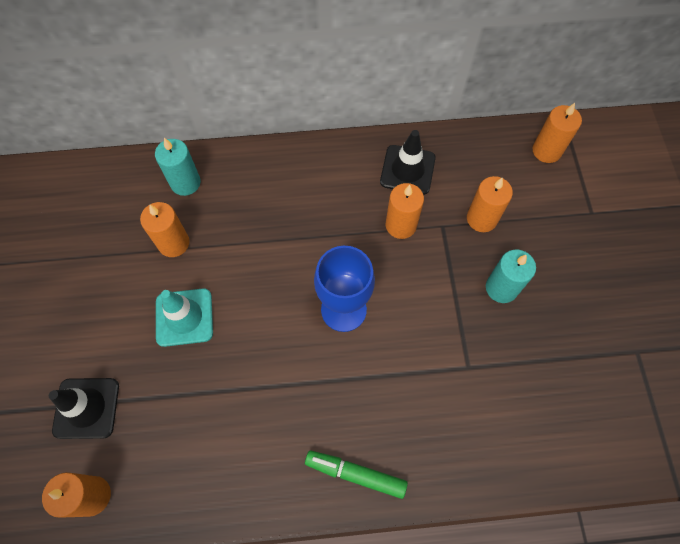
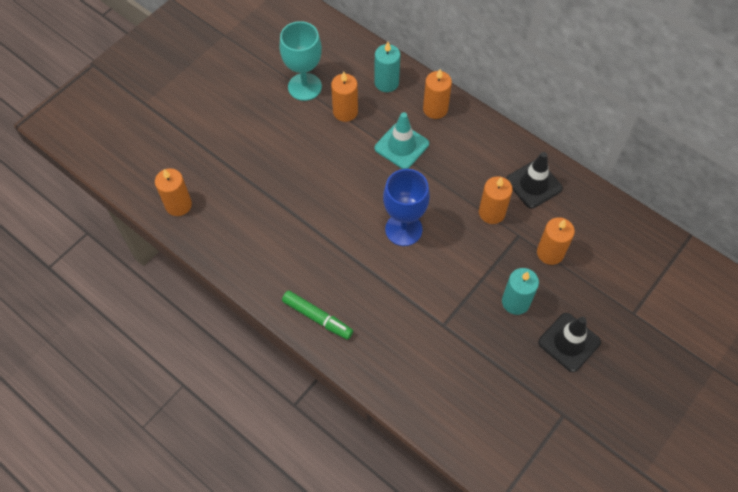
camera: 45 degrees right, 5 degrees down
black traffic cone [49,378,119,439] -> black traffic cone moved to [538,313,601,372]
turquoise traffic cone [156,289,213,347] -> turquoise traffic cone moved to [375,112,429,169]
green marker [305,451,408,499] -> green marker turned 150 degrees clockwise [282,291,353,340]
orange candle [532,103,582,163] -> orange candle moved to [423,69,452,119]
none -> turquoise goblet [280,21,322,101]

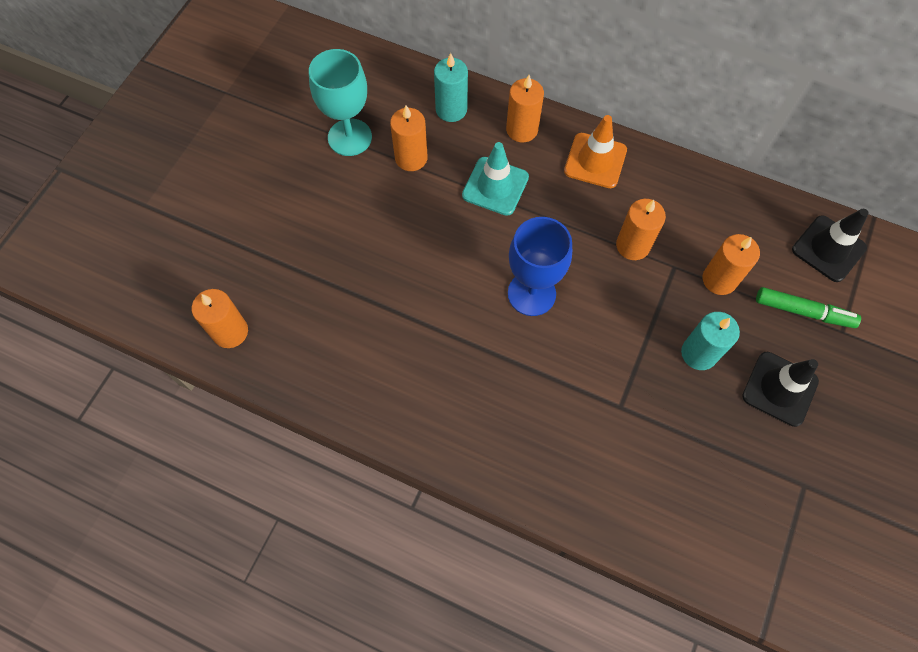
camera: 15 degrees left, 5 degrees up
green marker [282,291,353,340] -> green marker moved to [756,287,861,328]
black traffic cone [506,152,563,209] -> black traffic cone moved to [792,209,869,282]
none -> orange traffic cone [564,115,627,188]

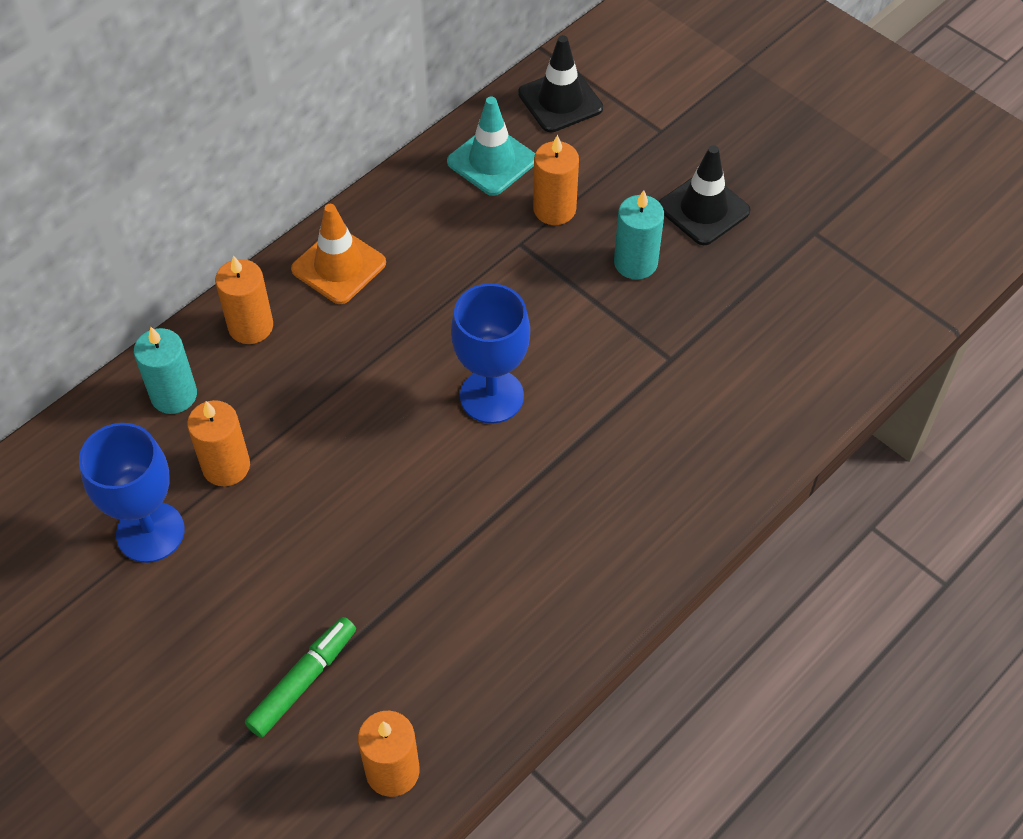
camera: 70 degrees left, 10 degrees down
turquoise goblet [309,49,372,156] -> blue goblet [79,423,185,563]
turquoise traffic cone [462,142,529,216] -> turquoise traffic cone moved to [447,96,535,196]
orange candle [616,199,666,260] -> none
green marker [756,287,861,328] -> green marker moved to [245,617,356,738]

